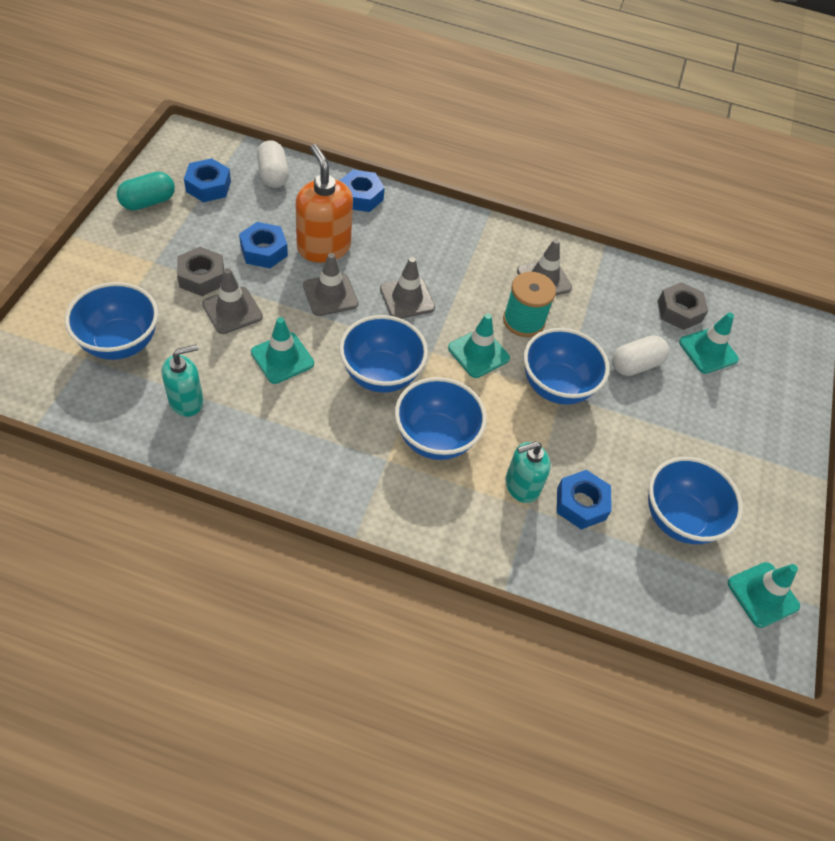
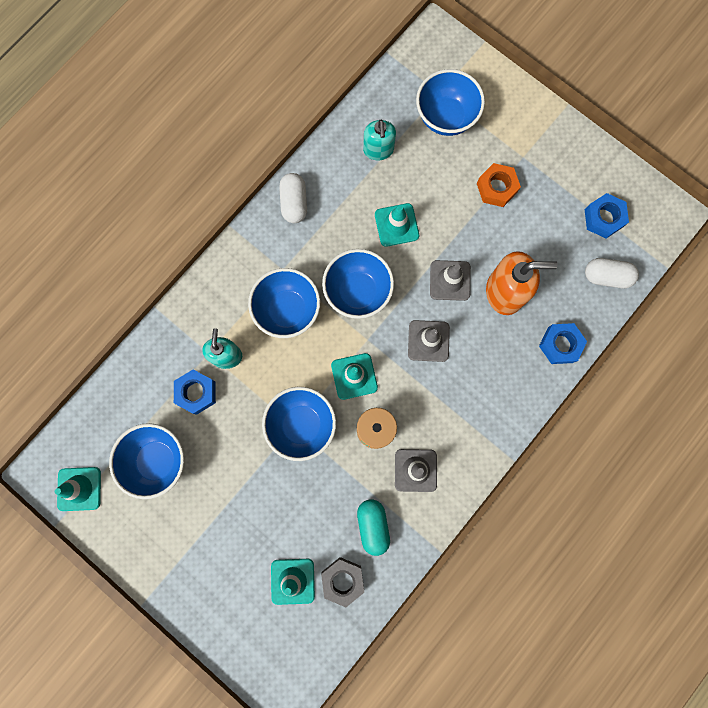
camera: 120 degrees right, 25 degrees up
turquoise capsule [117,171,175,211] -> turquoise capsule moved to [357,499,390,556]
grey nut [177,247,224,296] -> orange nut [477,163,521,207]
grey traffic cone [202,268,263,334] -> none
blue nut [239,222,288,268] -> none
white capsule [612,335,669,376] -> white capsule moved to [279,173,307,223]

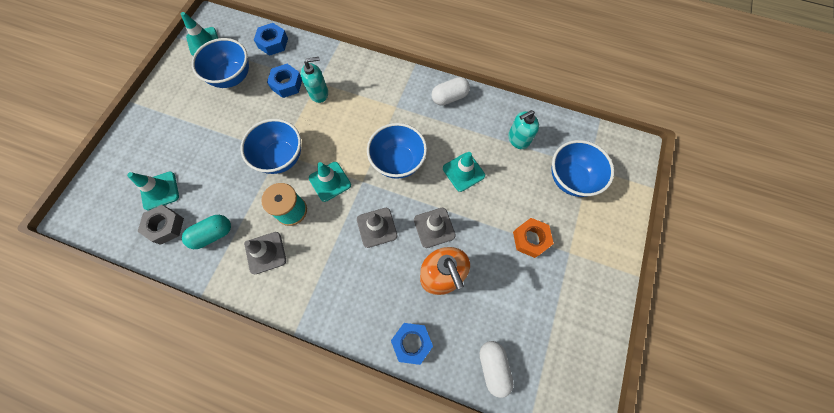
camera: 70 degrees right, 10 degrees down
blue bowl [248,268,320,338] -> none
blue nut [585,193,629,238] -> blue nut moved to [254,23,288,56]

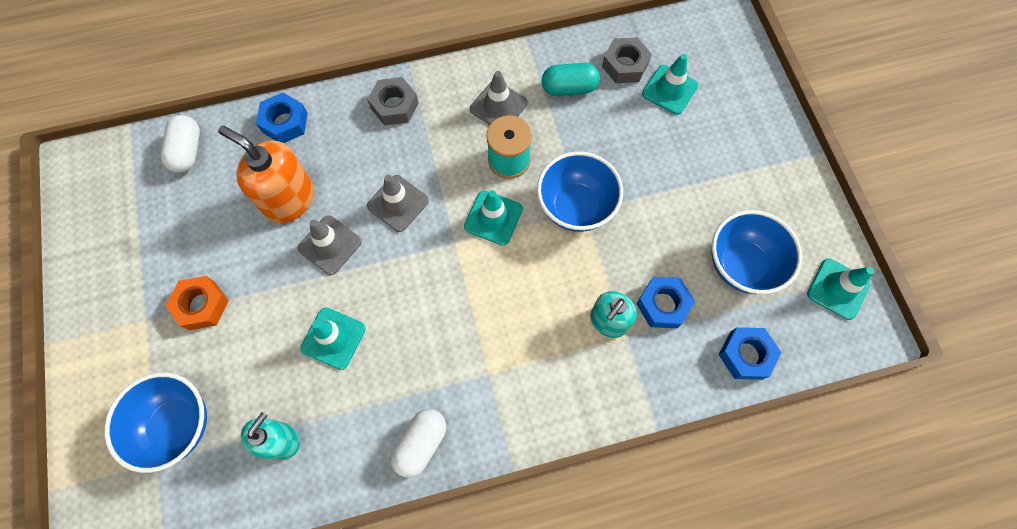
camera: 145 degrees right, 0 degrees up
turquoise capsule [182,215,231,249] -> turquoise capsule turned 60 degrees clockwise [542,63,600,96]
blue bowl [367,123,427,179] -> none
white capsule [480,341,514,398] -> white capsule turned 45 degrees clockwise [161,115,200,173]
none -> grey nut [367,77,418,126]

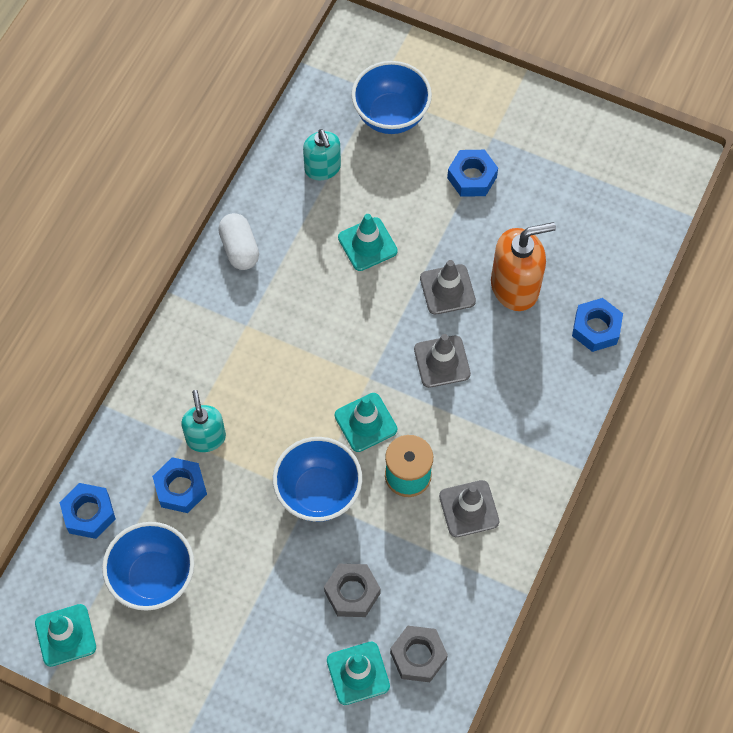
camera: 130 degrees right, 5 degrees down
white capsule [161,115,200,173] -> none
orange nut [165,276,229,330] -> blue nut [447,150,498,197]
grey nut [367,77,418,126] -> grey nut moved to [324,564,381,617]
turquoise capsule [542,63,600,96] -> none

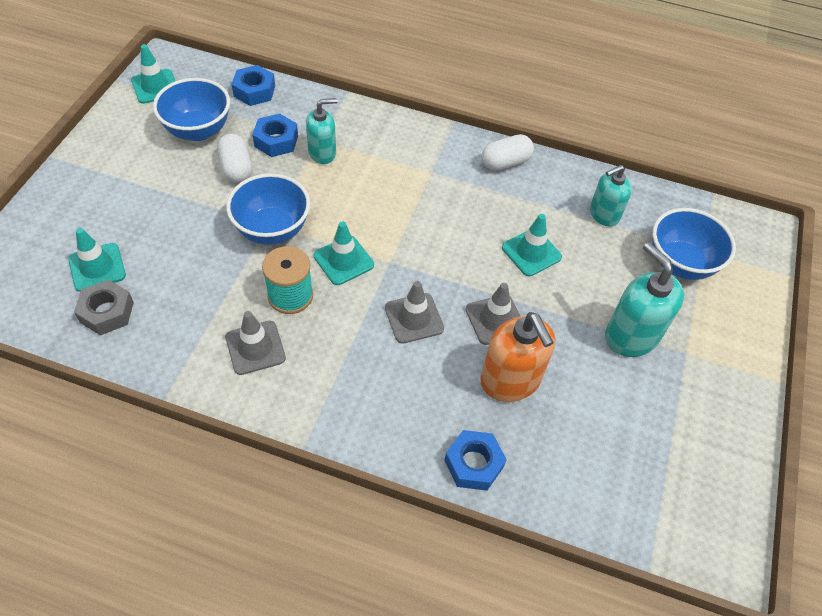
camera: 80 degrees right, 10 degrees down
grey nut [324,564,381,617] -> none
blue nut [447,150,498,197] -> turquoise soap dispenser [605,242,684,357]
none -> white capsule [217,134,252,183]

